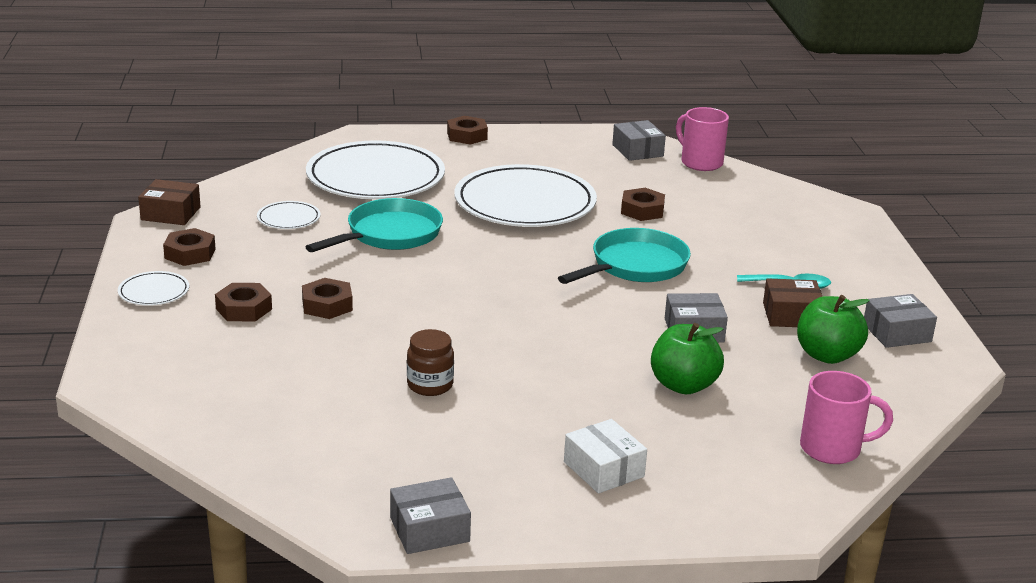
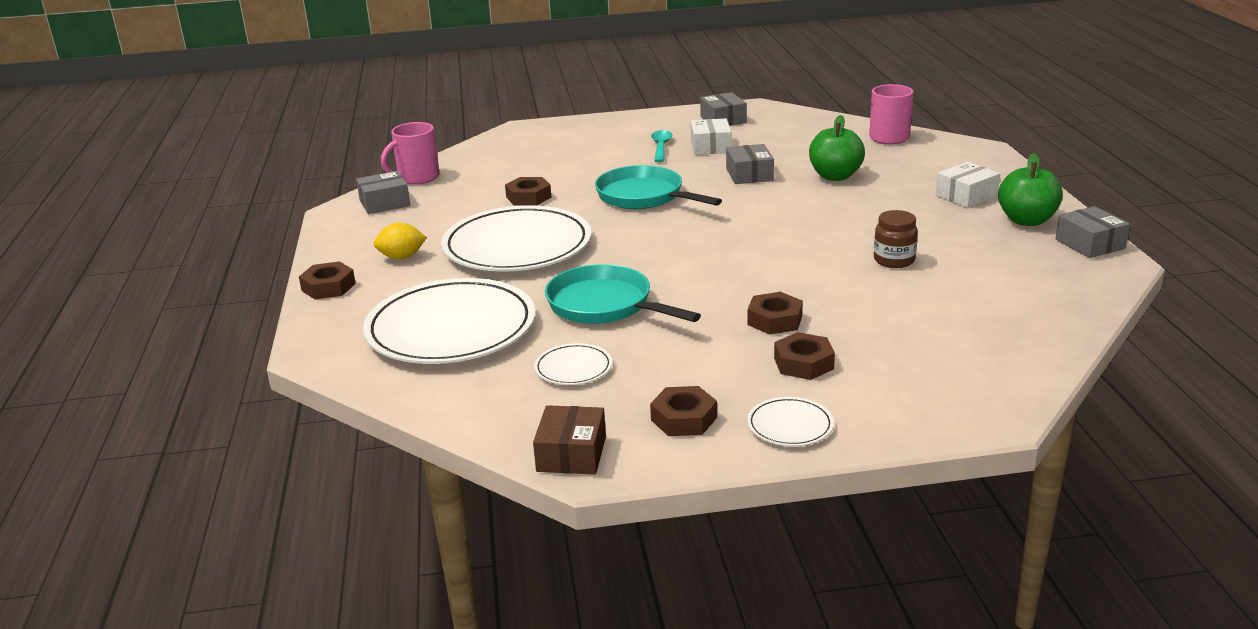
camera: 90 degrees left, 0 degrees up
brown box [763,278,823,327] -> white box [690,118,731,155]
green apple [797,295,870,364] -> green apple moved to [998,153,1063,226]
none -> yellow lemon [373,223,427,259]

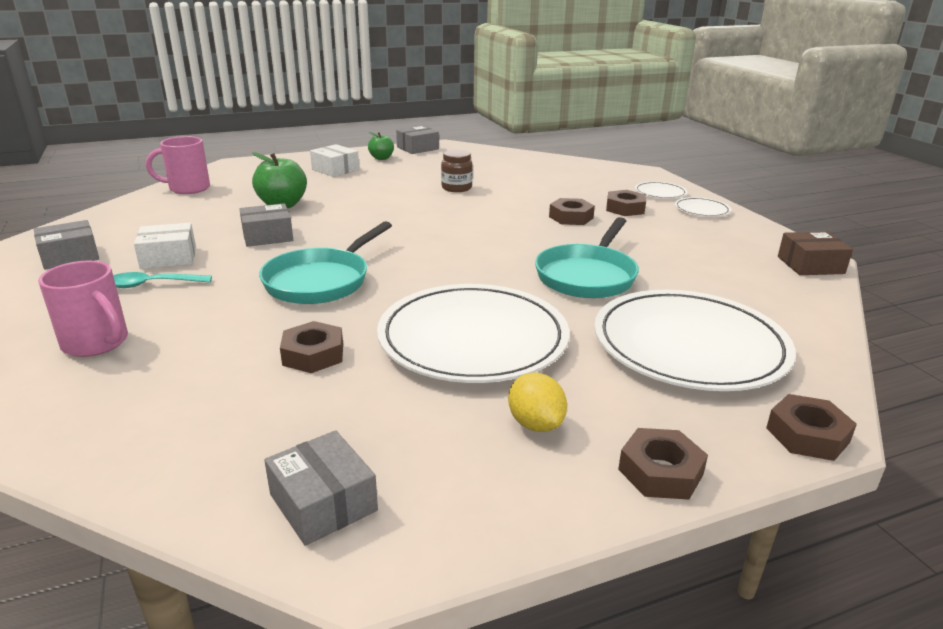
camera: 105 degrees left, 0 degrees up
pink mug [381,122,440,185] -> pink mug moved to [38,260,128,357]
white plate [534,343,612,385] -> white plate moved to [635,181,687,199]
brown nut [650,386,717,436] -> brown nut moved to [766,394,857,461]
green apple [998,153,1063,226] -> green apple [368,132,394,160], size x0.60

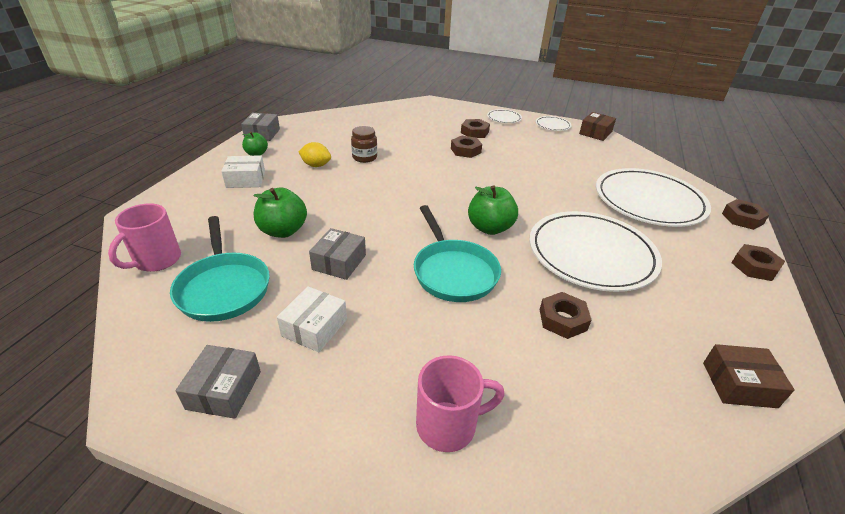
camera: 50 degrees left, 10 degrees up
turquoise spoon [113,272,212,288] -> none
grey box [264,430,378,546] -> brown box [703,344,795,408]
yellow lemon [508,372,567,432] -> yellow lemon moved to [299,142,331,167]
turquoise pan [535,217,639,298] -> turquoise pan moved to [170,216,270,322]
white plate [635,181,687,199] -> white plate moved to [536,116,572,131]
none -> green apple [468,185,518,235]

